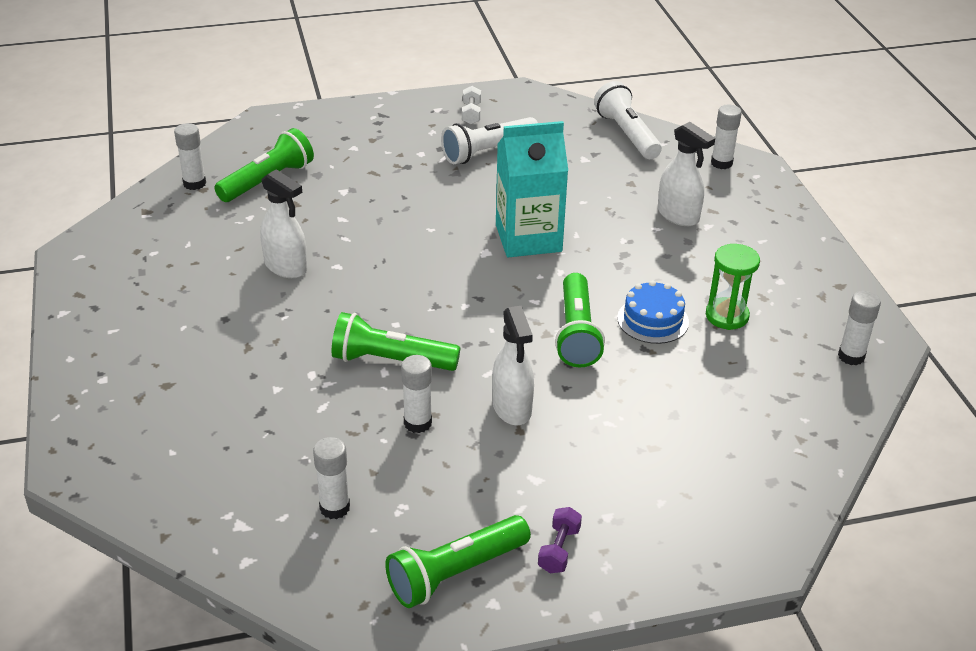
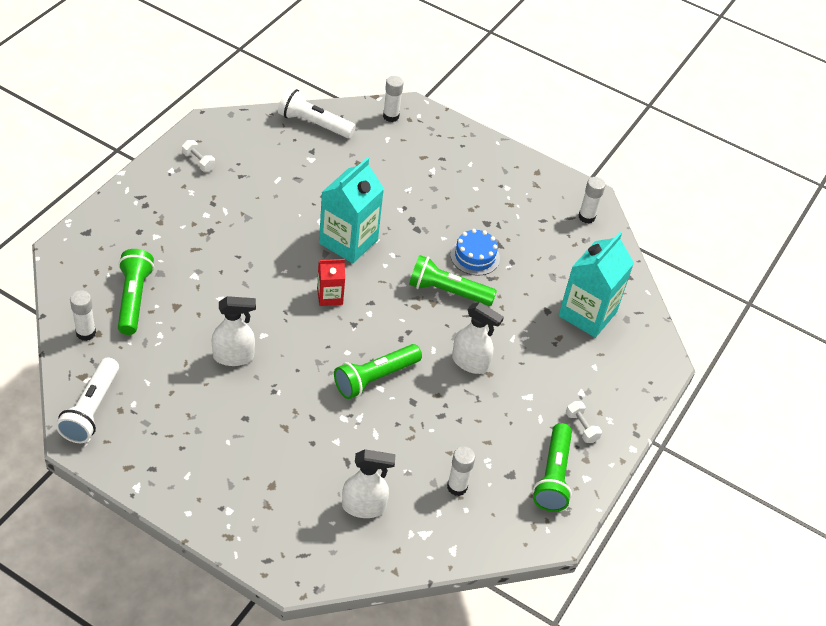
camera: 50 degrees left, 10 degrees up
white glue stick [401,355,432,433] -> none
white flashlight [441,117,538,164] -> white flashlight moved to [56,357,119,443]
purple dumbbell [538,507,582,573] -> white dumbbell [566,401,602,443]
green flashlight [555,273,605,368] -> green flashlight turned 150 degrees clockwise [409,255,497,306]
white spray bottle [658,122,715,226] -> white spray bottle moved to [342,449,396,518]
green hourglass [706,244,760,330] -> none
none -> red carton [317,259,345,306]
none -> turquoise carton [558,232,634,338]

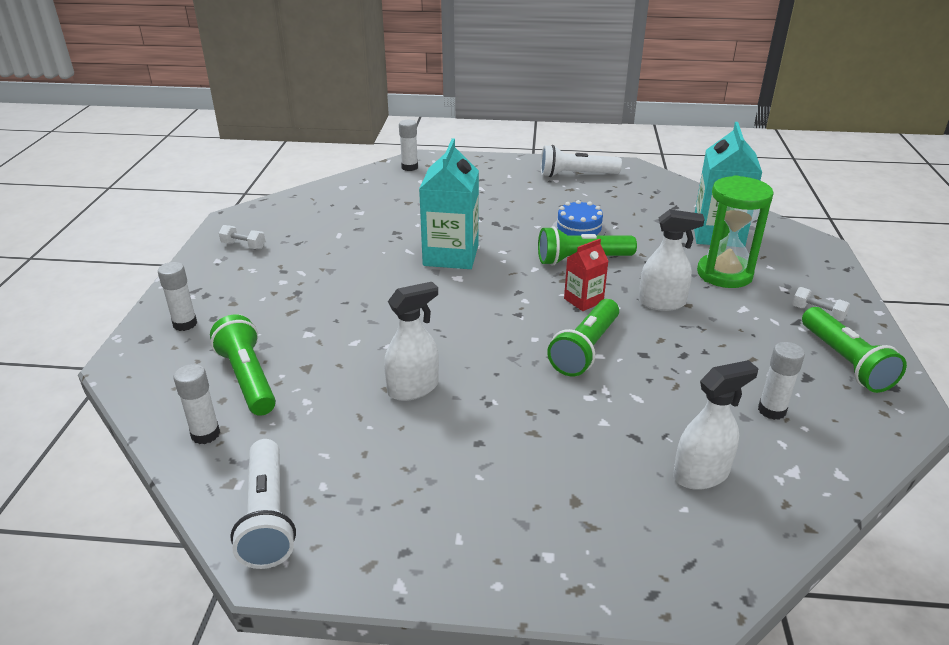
camera: 20 degrees left, 15 degrees down
white flashlight [278,87,356,138] -> white flashlight moved to [540,145,622,177]
red carton [317,259,345,306] -> red carton moved to [564,239,608,311]
white glue stick [579,177,606,223] -> white glue stick moved to [158,262,197,331]
none -> green hourglass [697,175,774,288]

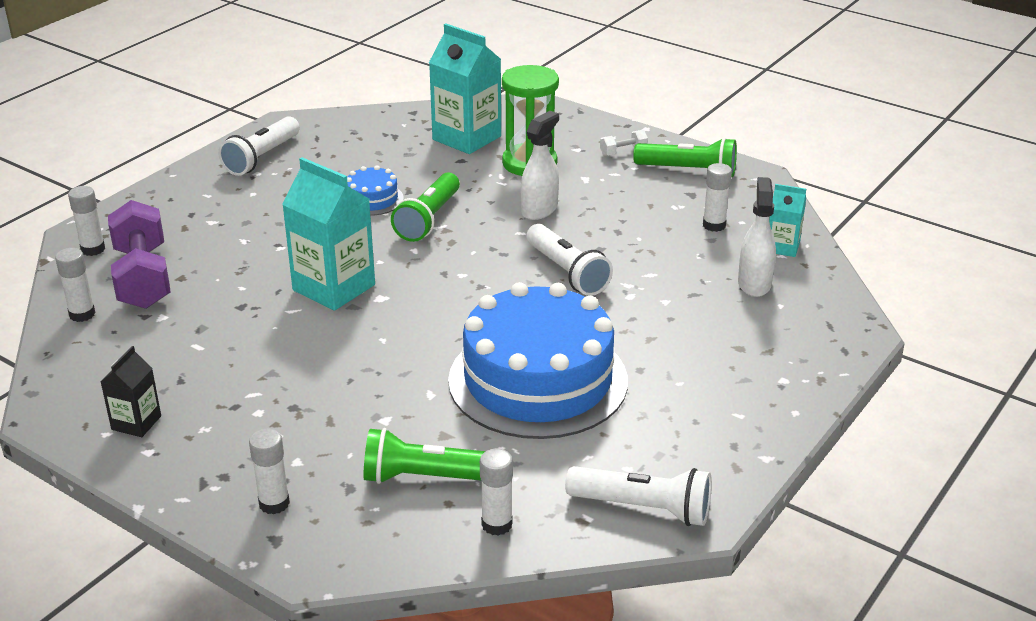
camera: 60 degrees left, 0 degrees up
white dumbbell [219,225,265,249] -> black carton [101,346,161,437]
white spray bottle [384,282,439,401] -> blue cake [448,282,628,439]
green flashlight [547,299,619,376] -> white flashlight [526,224,613,296]
red carton [564,239,608,311] -> none
none -> white glue stick [55,248,96,322]
none -> purple dumbbell [108,200,171,309]
none -> turquoise carton [769,184,806,257]

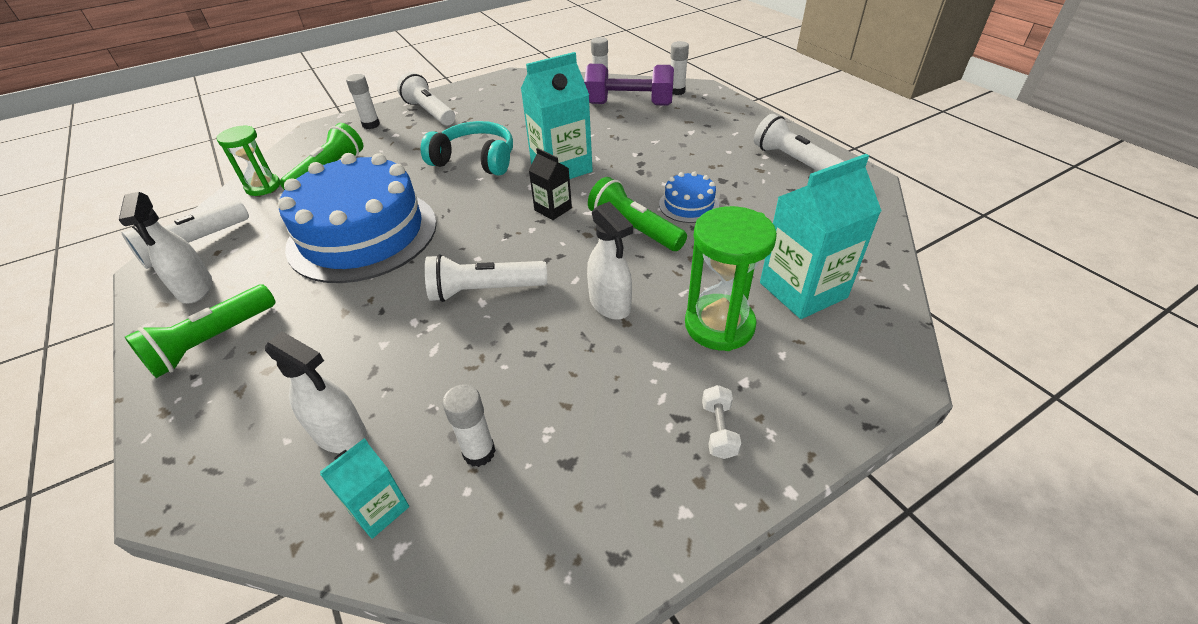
camera: 115 degrees right, 10 degrees up
black carton [101,346,161,437] -> black carton moved to [529,148,572,220]
white glue stick [480,449,513,536] -> green hourglass [216,125,280,196]
green flashlight [633,137,737,177] -> green flashlight moved to [125,284,276,378]
none -> white spray bottle [119,192,212,304]
none -> white flashlight [397,72,455,125]
none -> turquoise headphones [421,121,513,176]

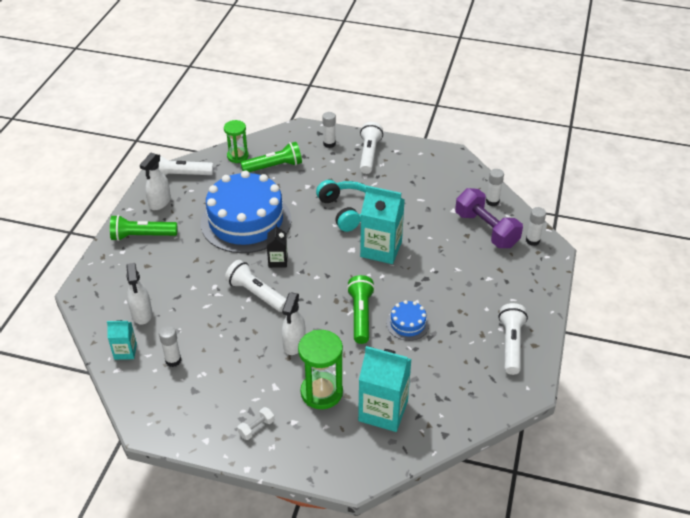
camera: 45 degrees right, 0 degrees up
black carton [529,148,572,220] -> black carton moved to [267,224,288,268]

